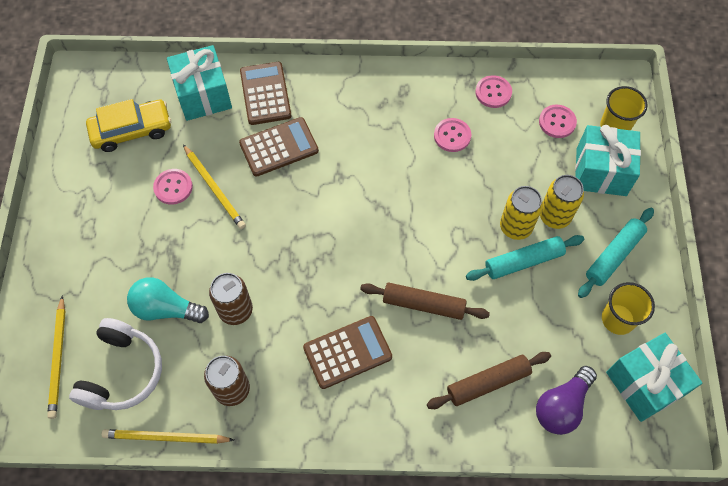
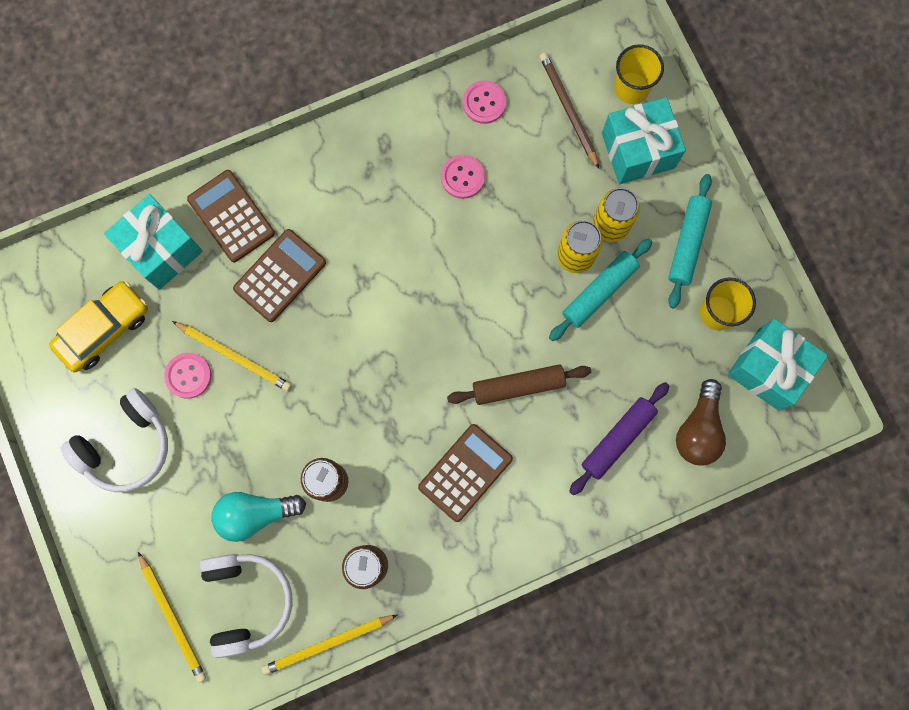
camera: 25 degrees left, 15 degrees up
brown rolling pin [427,352,551,409] -> purple rolling pin [569,382,670,495]
purple light bulb [536,366,597,435] -> brown light bulb [676,379,726,465]
pink button [539,105,577,138] -> brown pencil [540,53,599,169]
none -> white headphones [60,388,168,492]

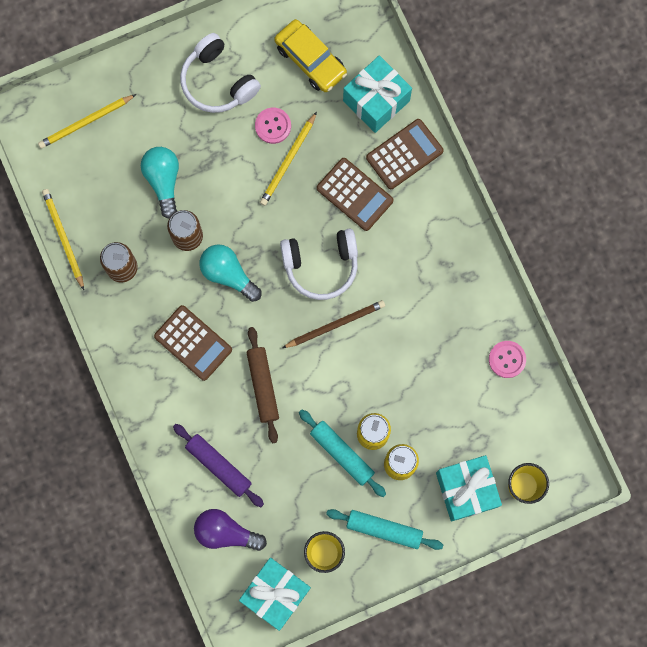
camera: 90 degrees right, 0 degrees up
white headphones [200,554,292,658] -> white headphones moved to [280,229,358,300]
pink button [441,155,485,199] -> none
brown pencil [540,53,599,169] -> brown pencil moved to [282,300,385,348]
brown light bulb [676,379,726,465] -> purple light bulb [194,509,267,551]
none -> turquoise light bulb [200,245,262,302]

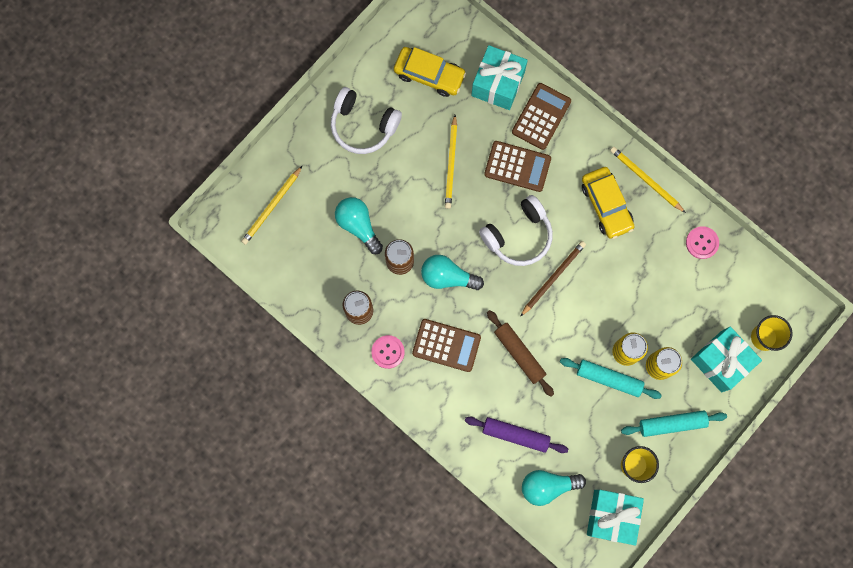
camera: 25 degrees left, 0 degrees up
yellow pencil [42,189,84,290] -> yellow pencil moved to [610,147,686,213]
purple light bulb [194,509,267,551] -> turquoise light bulb [522,470,586,506]
pink button [255,108,291,144] -> pink button moved to [371,335,405,369]
none -> yellow car [582,167,635,239]

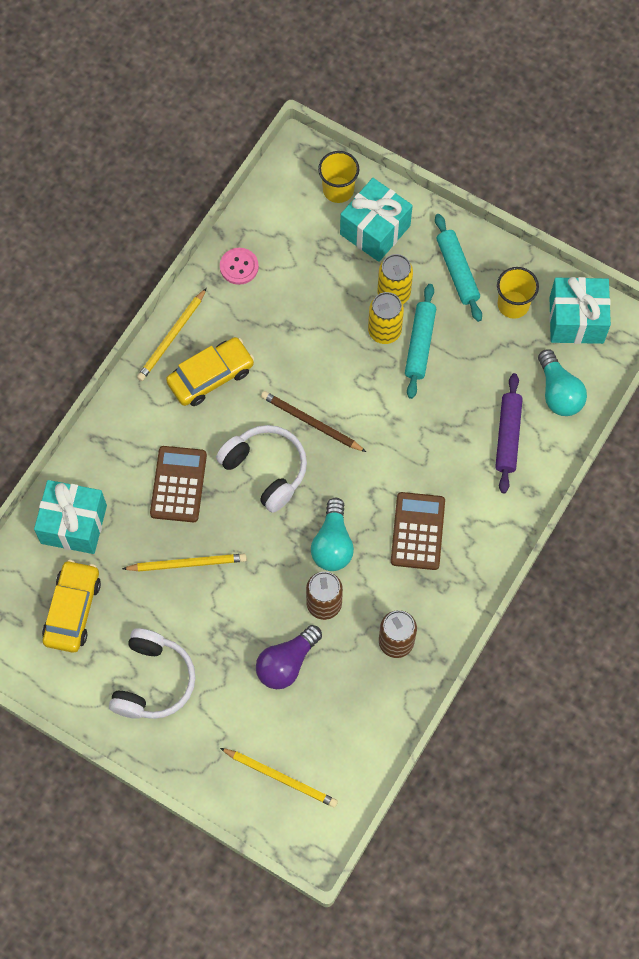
camera: 100 degrees left, 10 degrees down
turquoise light bulb [335,197,383,254] -> purple light bulb [256,625,322,689]
pink button [371,335,405,369] -> none
brown rolling pin [487,310,554,396] -> none
brown calculator [512,83,571,150] -> none

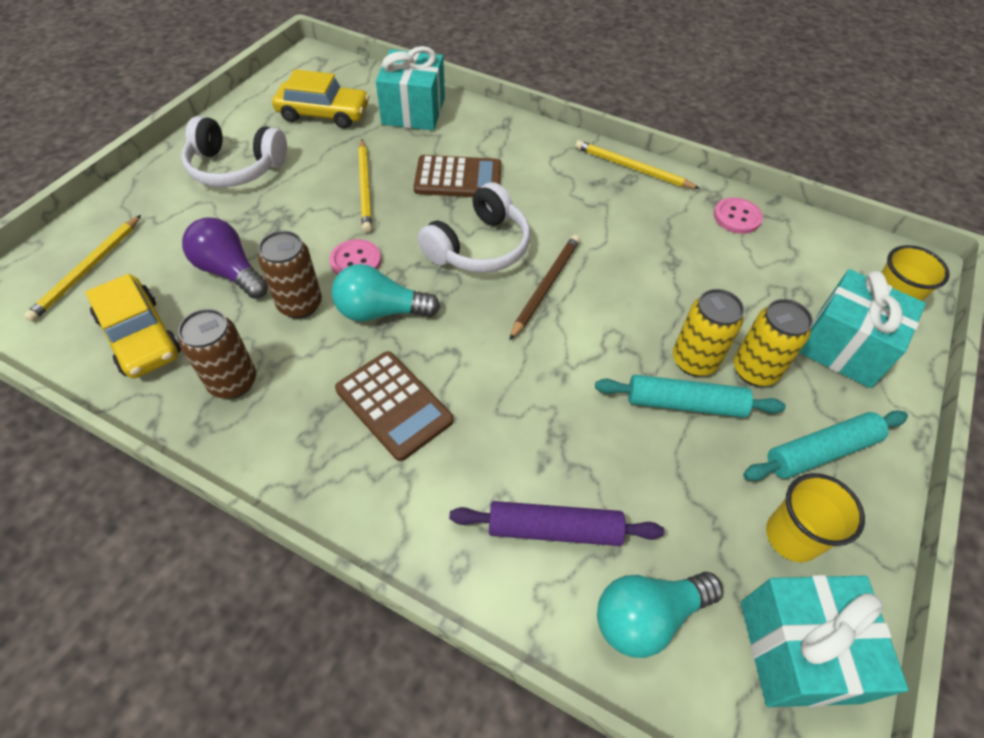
camera: 85 degrees right, 15 degrees down
yellow car [166,337,254,406] -> yellow car moved to [85,274,181,378]
brown calculator [391,492,445,570] -> brown calculator turned 45 degrees clockwise [335,351,454,461]
none -> pink button [329,239,381,275]

